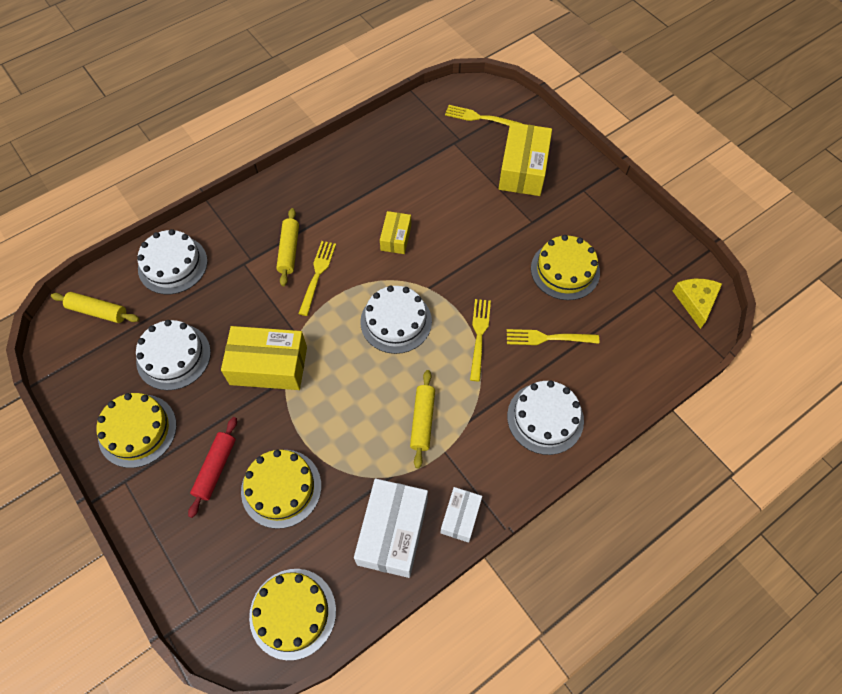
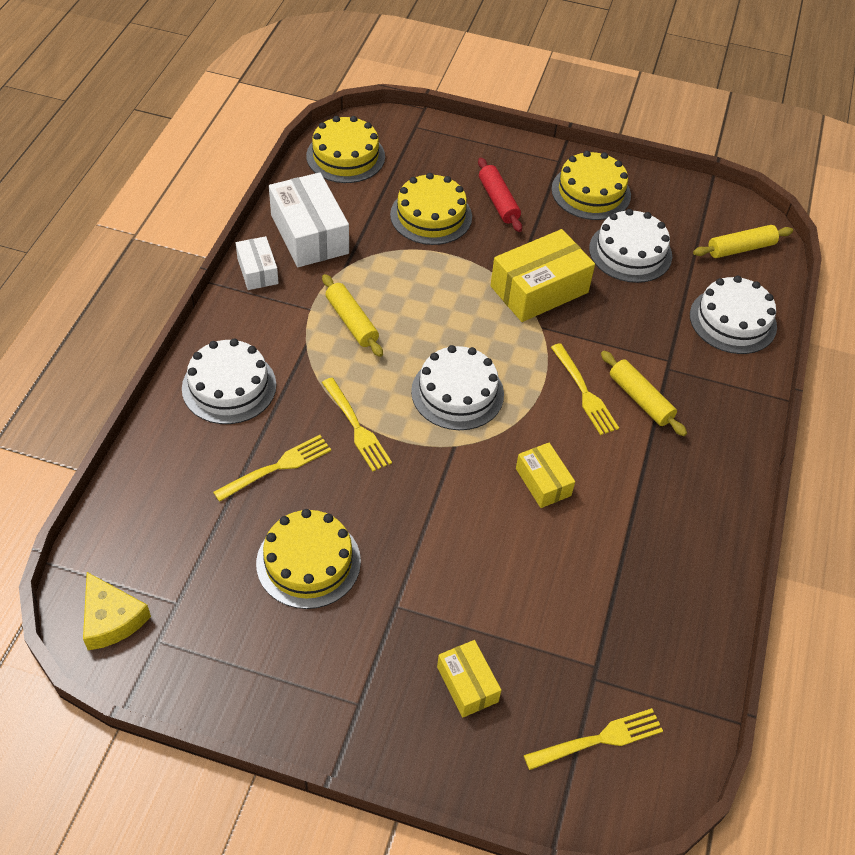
camera: 140 degrees right, 10 degrees down
yellow box [499,122,552,196] -> yellow box [437,640,501,717], size x0.56

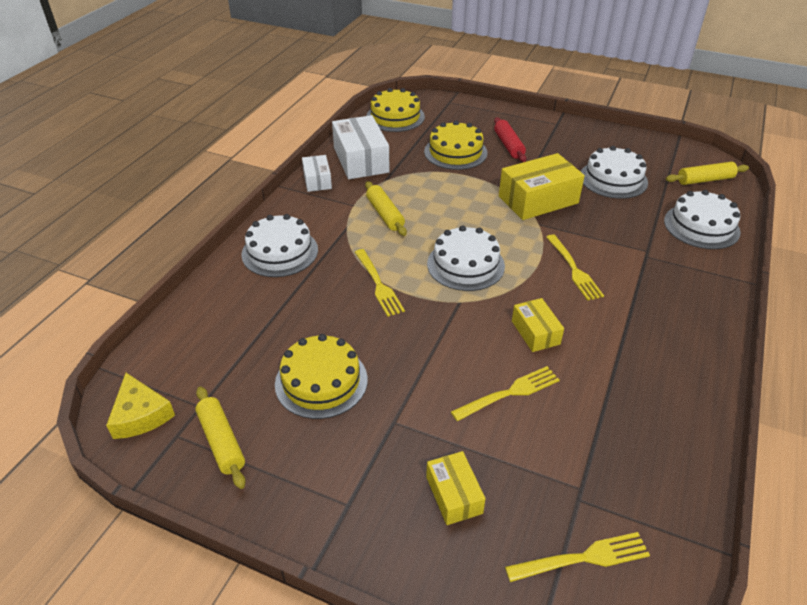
camera: 10 degrees right, 10 degrees down
yellow fork [213,435,331,502] -> yellow fork moved to [451,366,560,421]
yellow cake [551,151,631,220] -> none
yellow rolling pin [601,351,687,436] -> yellow rolling pin moved to [195,386,246,489]

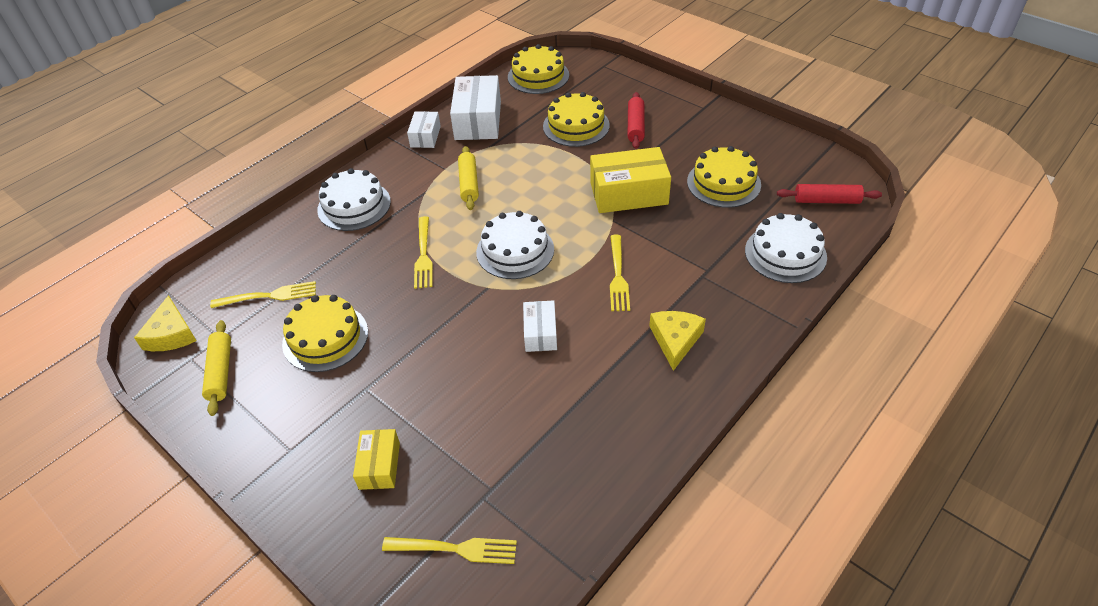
camera: 20 degrees right, 5 degrees up
yellow fork [451,366,560,421] -> yellow fork moved to [210,281,316,308]
yellow box [512,298,564,352] -> white box [523,300,557,352]
white cake [581,146,648,199] -> yellow cake [687,146,761,208]
yellow rolling pin [666,162,749,185] -> red rolling pin [777,184,882,204]
none -> yellow cheese [649,311,706,371]

